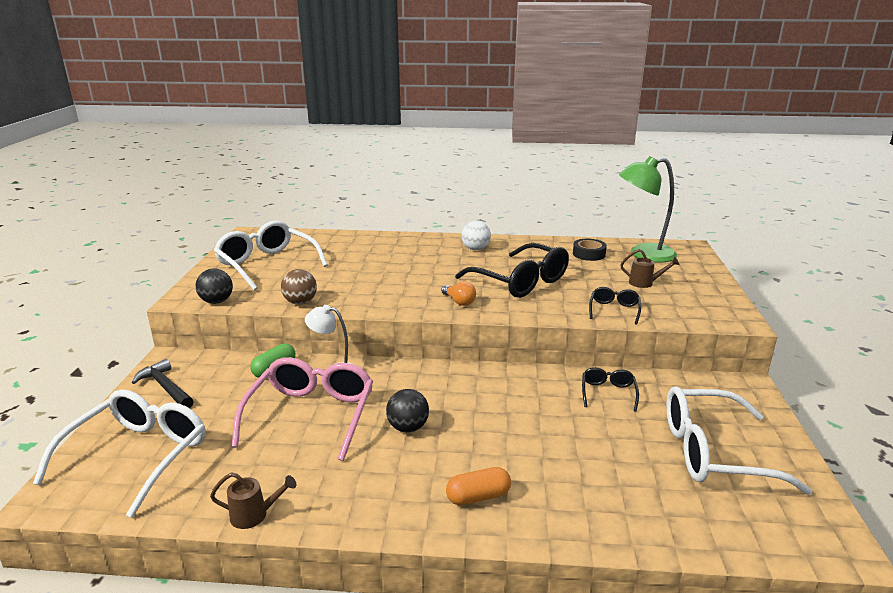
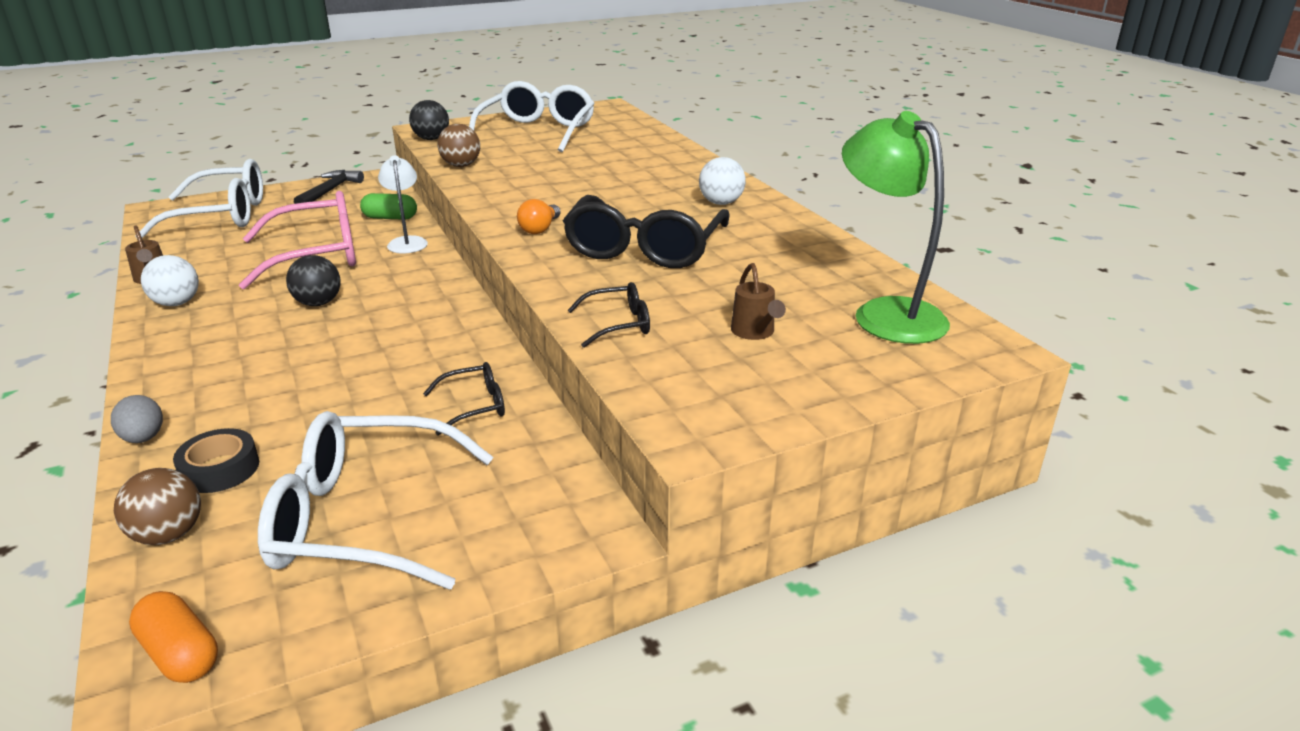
camera: 60 degrees right, 5 degrees up
orange capsule [446,467,511,505] -> orange capsule moved to [129,591,218,683]
black tape [573,239,607,261] -> black tape moved to [173,428,259,493]
white glasses [666,386,812,495] -> white glasses turned 60 degrees counterclockwise [258,411,493,590]
none -> grey egg [111,395,163,443]
none -> brown ball [114,468,201,545]
none -> white ball [141,255,199,306]

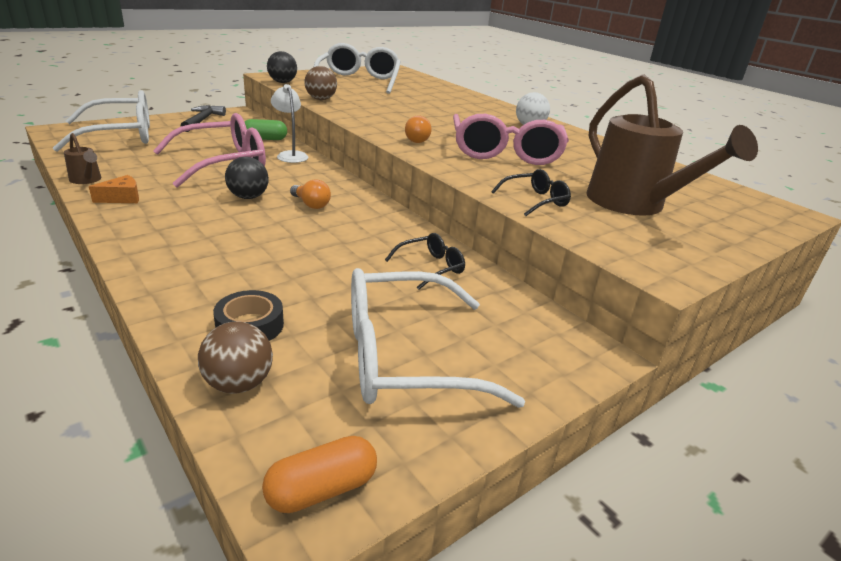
camera: 15 degrees left, 0 degrees up
grey egg [111,395,163,443] -> none
orange capsule [129,591,218,683] -> orange capsule turned 60 degrees counterclockwise [262,436,377,513]
white ball [141,255,199,306] -> orange cheese [89,175,139,203]
black glasses [563,195,729,268] -> pink glasses [453,114,569,165]
brown watering can [731,263,786,340] -> brown watering can [586,74,758,216], size x2.36
green lamp [842,111,950,344] -> none
none -> orange light bulb [290,179,331,209]

